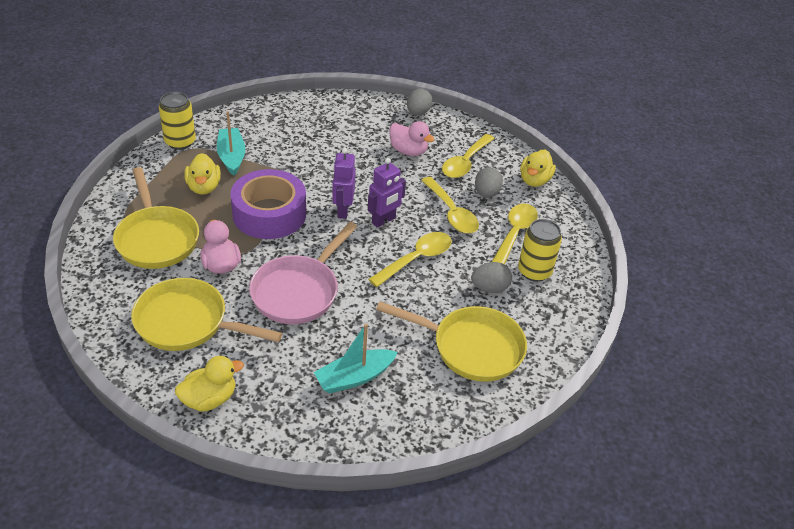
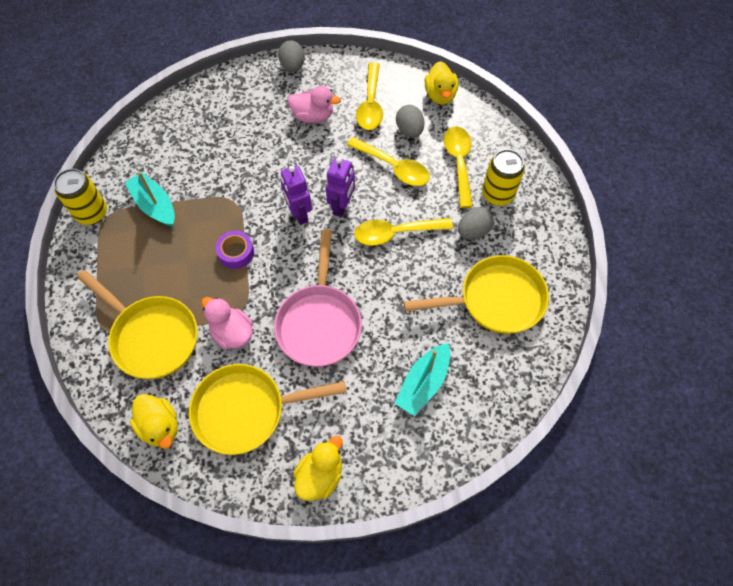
camera: 25 degrees left, 20 degrees up
yellow duck [184,153,221,195] -> yellow duck moved to [130,394,178,449]
purple tape [230,169,306,239] -> purple tape [216,231,254,269], size x0.48
yellow spoon [368,232,452,287] -> yellow spoon turned 120 degrees counterclockwise [354,218,453,246]

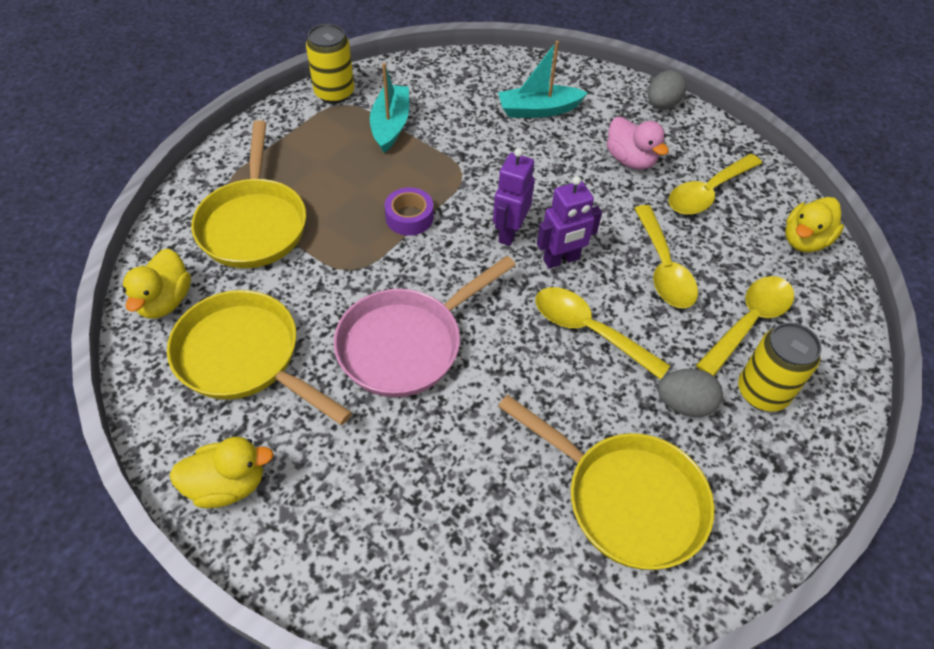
camera: 45 degrees right, 10 degrees down
pink duck [201,297,253,349] -> none
turquoise boat [395,343,450,416] -> turquoise boat moved to [498,41,588,118]
grey egg [396,105,424,138] -> none

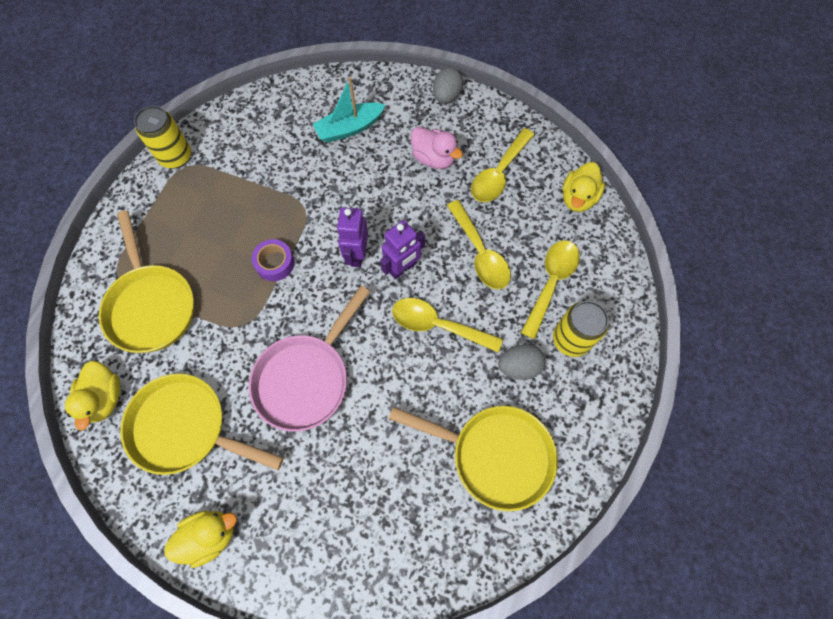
camera: 15 degrees left, 15 degrees up
turquoise boat [370,63,409,153] -> none

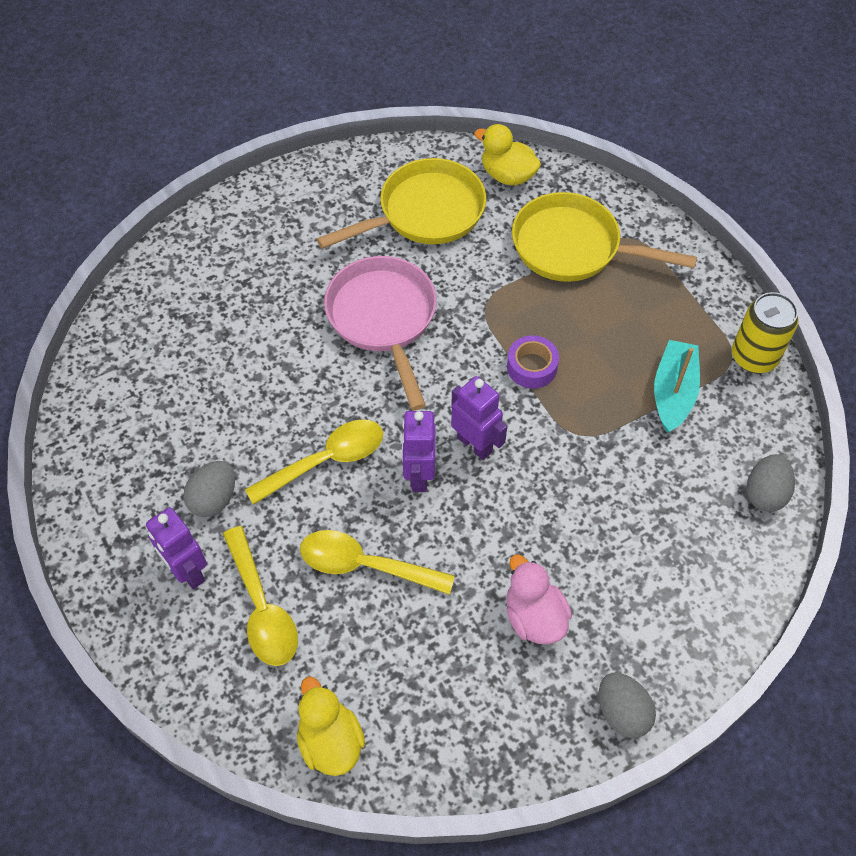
camera: 130 degrees right, 10 degrees down
yellow duck [164,511,237,568] -> none
turquoise boat [313,77,385,143] -> turquoise boat moved to [654,340,700,433]
yellow pan [389,406,558,511] -> none
pink duck [411,127,463,169] -> pink duck turned 75 degrees clockwise [506,554,572,644]
yellow spoon [471,128,535,202] -> none
yellow can [553,301,609,357] -> purple robot [146,507,207,589]
none -> grey egg [747,454,795,512]

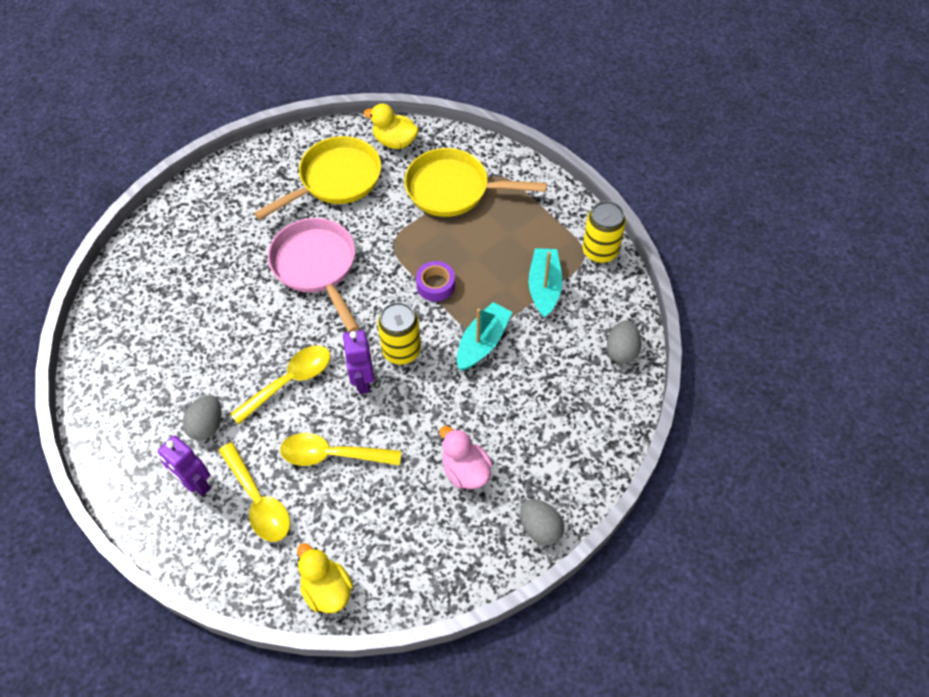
camera: 10 degrees left, 0 degrees up
purple robot [451,376,507,460] -> yellow can [378,302,421,364]
none -> turquoise boat [457,302,512,371]

